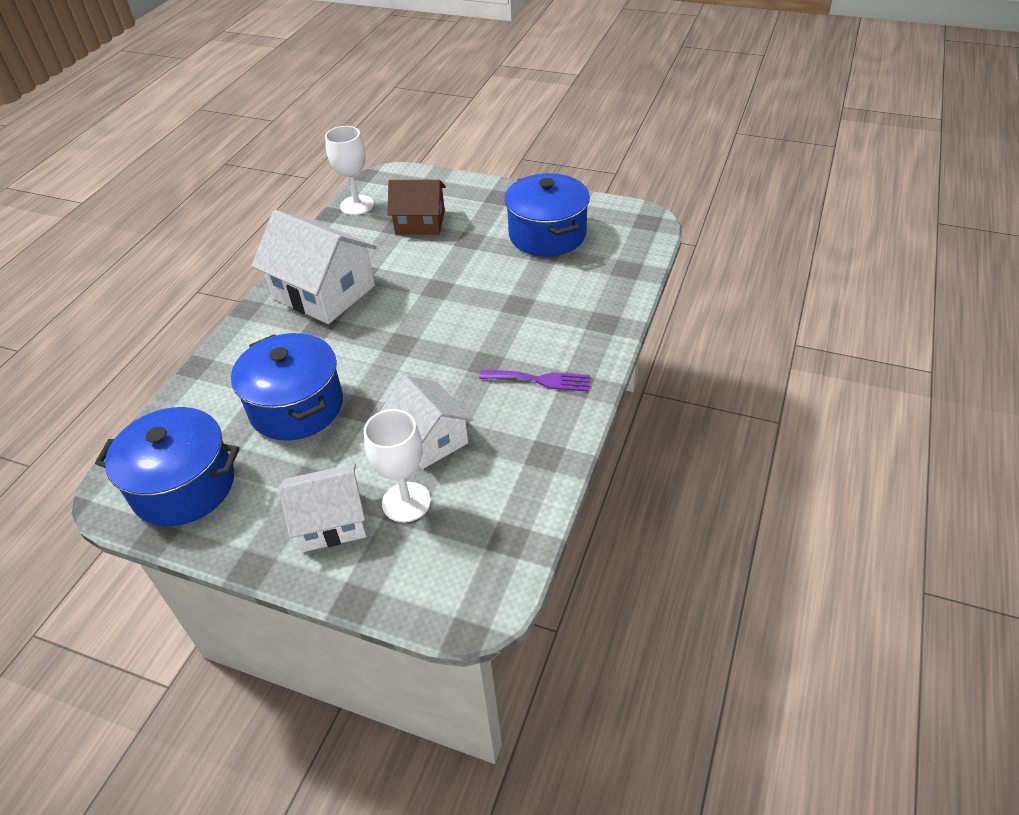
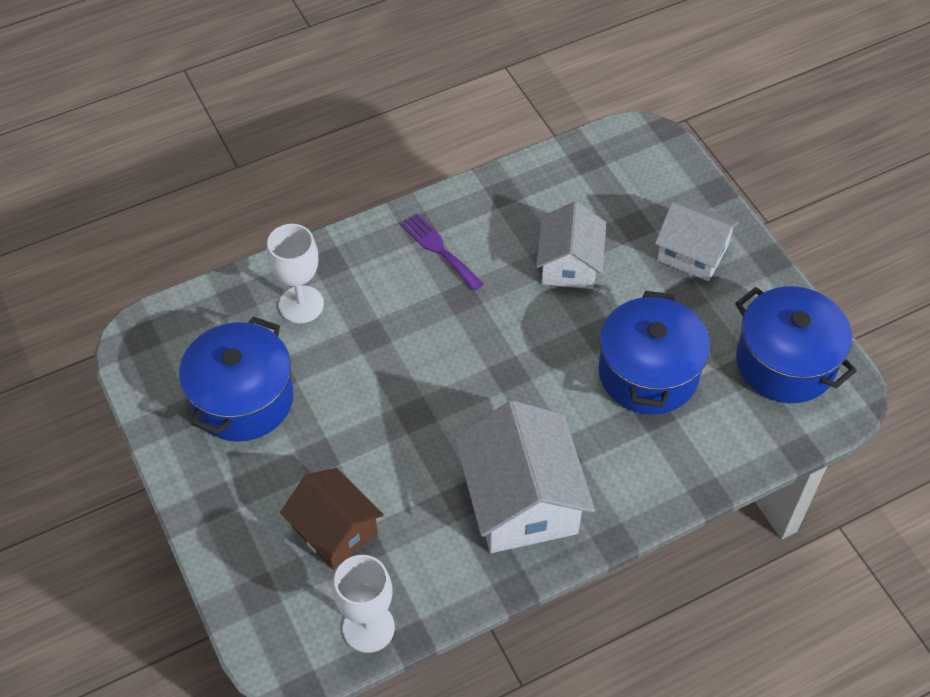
camera: 140 degrees left, 10 degrees up
white goblet [364,409,431,523] -> white goblet moved to [267,224,324,323]

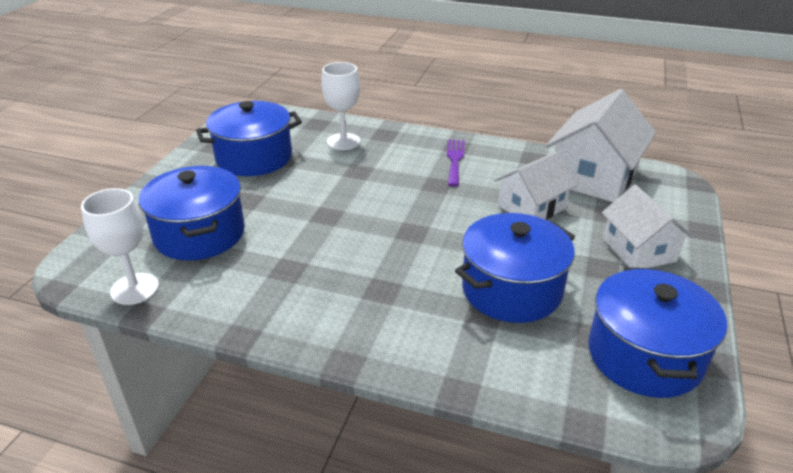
camera: 45 degrees right, 20 degrees down
brown house [280,468,384,570] -> blue pot [139,166,245,261]
white house [455,400,595,553] -> white house moved to [546,89,656,202]

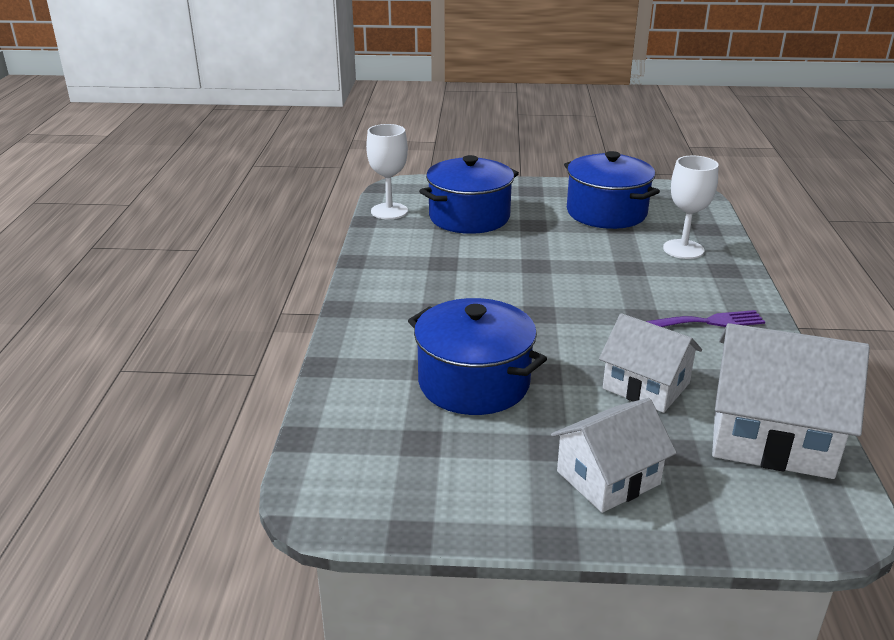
camera: 75 degrees right, 5 degrees down
blue pot [588,267,727,398] -> none

